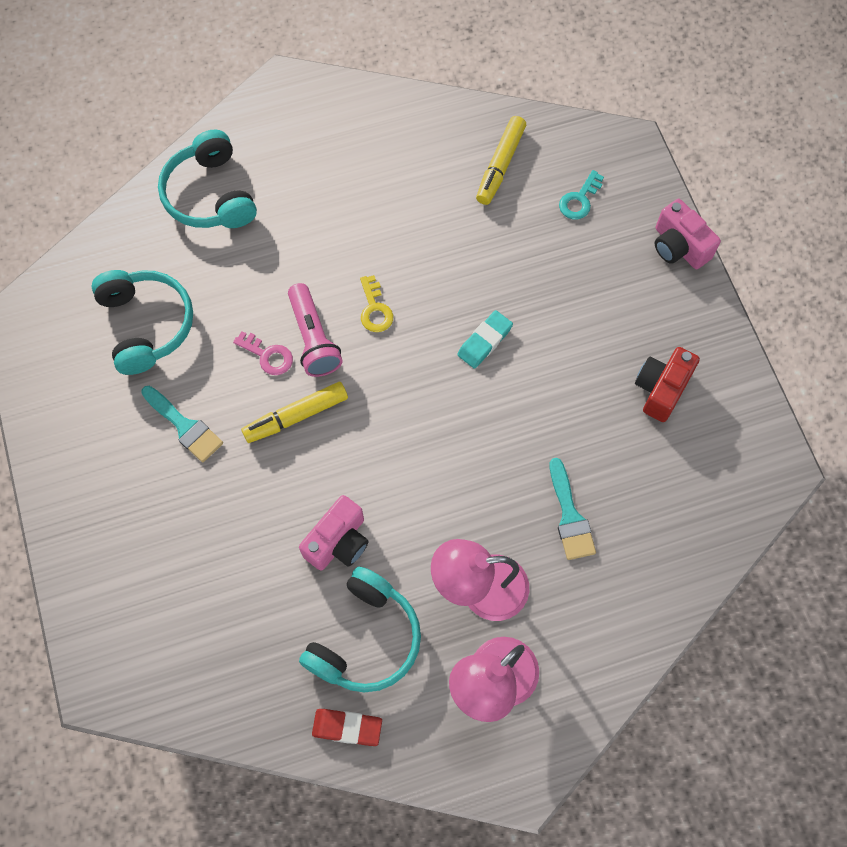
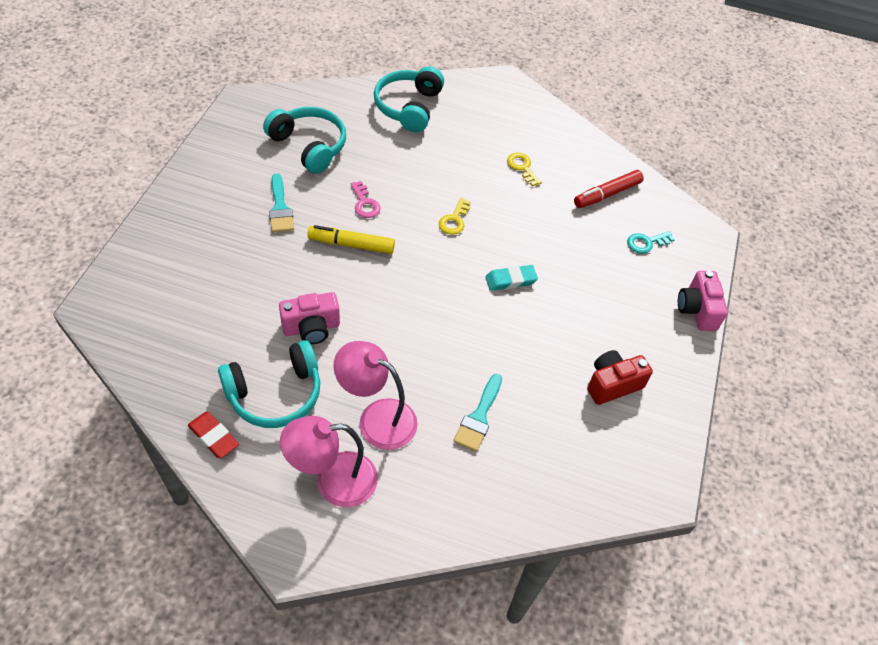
camera: 30 degrees right, 15 degrees down
turquoise headphones [92,270,193,375] -> turquoise headphones turned 60 degrees counterclockwise [263,107,346,174]
pink flashlight [288,283,343,377] -> none
yellow marker [476,116,526,205] -> red marker [574,170,644,208]
none -> yellow key [507,153,542,186]

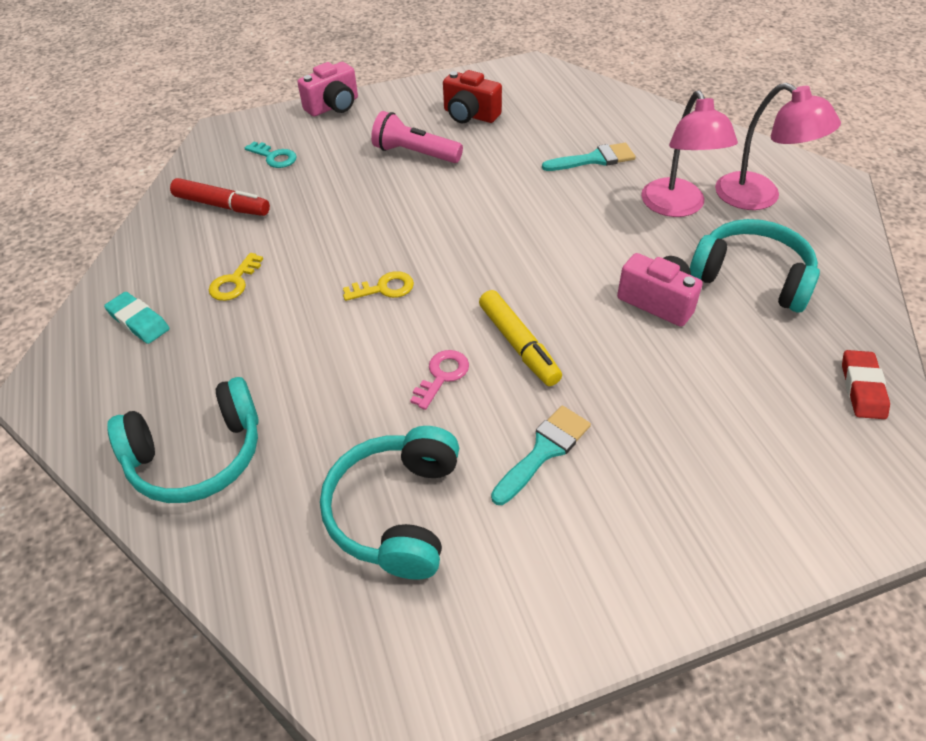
camera: 120 degrees left, 5 degrees down
red eraser [188,412,239,458] -> red eraser moved to [842,350,890,419]
turquoise eraser [485,265,538,291] -> turquoise eraser moved to [104,292,170,344]
none -> pink flashlight [371,111,463,163]

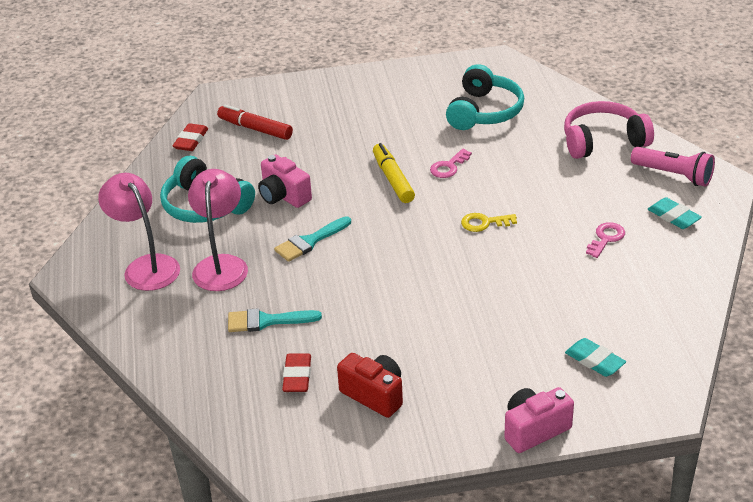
camera: 170 degrees left, 10 degrees down
turquoise headphones [107,377,259,503] -> pink headphones [564,101,654,159]
red marker [170,178,270,216] -> red marker moved to [217,104,293,140]
yellow key [209,253,263,301] -> pink key [586,222,625,258]
turquoise key [245,142,297,168] -> turquoise eraser [565,338,626,377]
pink flashlight [371,111,463,163] -> pink flashlight moved to [631,147,715,187]
turquoise brush [491,406,591,505] -> turquoise brush moved to [274,216,351,262]
none -> red eraser [282,353,311,392]

